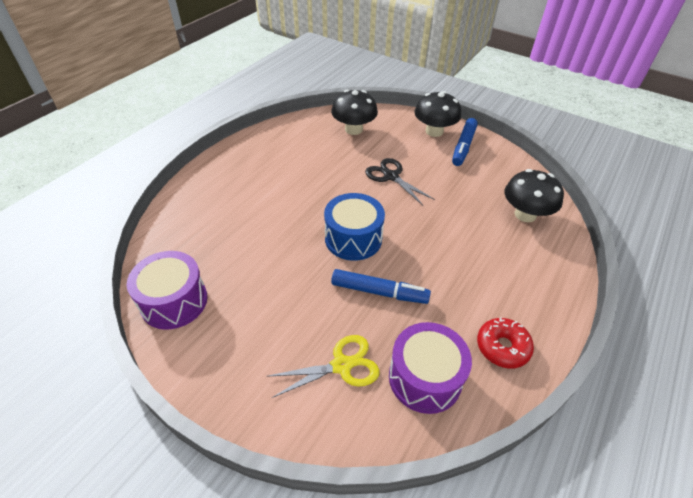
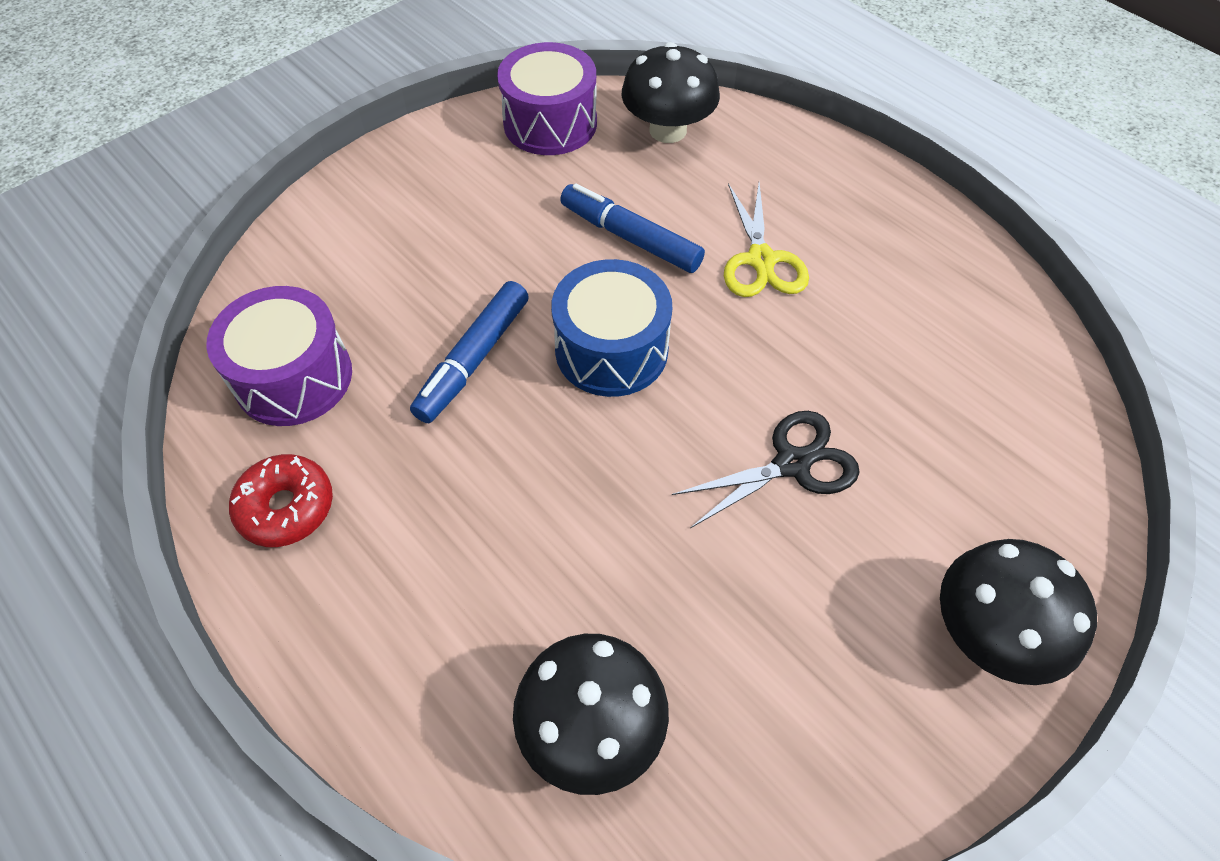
camera: 105 degrees right, 10 degrees up
yellow scissors [267,335,380,398] -> yellow scissors moved to [724,183,809,297]
black mushroom [331,90,378,135] -> black mushroom moved to [621,42,720,143]
blue marker [452,118,478,166] -> blue marker moved to [560,183,705,273]

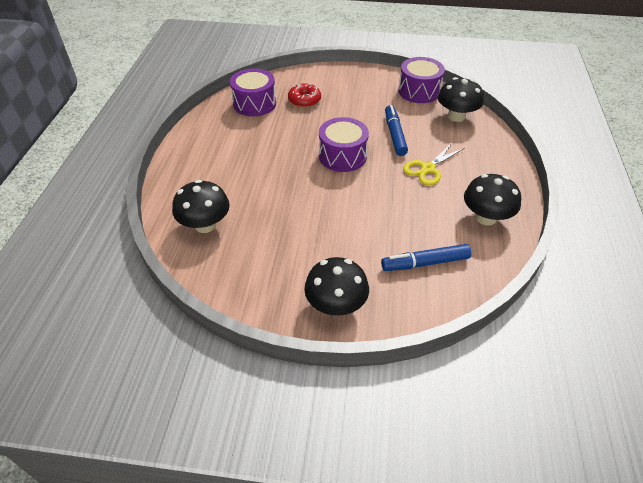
camera: 50 degrees right, 10 degrees down
red donut [229,454,333,547] -> red donut moved to [288,83,321,108]
blue marker [410,281,529,423] -> blue marker moved to [381,244,471,271]
blue drum [551,259,673,397] -> purple drum [319,117,369,172]
black scissors [672,411,860,528] -> none
none -> black mushroom [464,174,521,225]

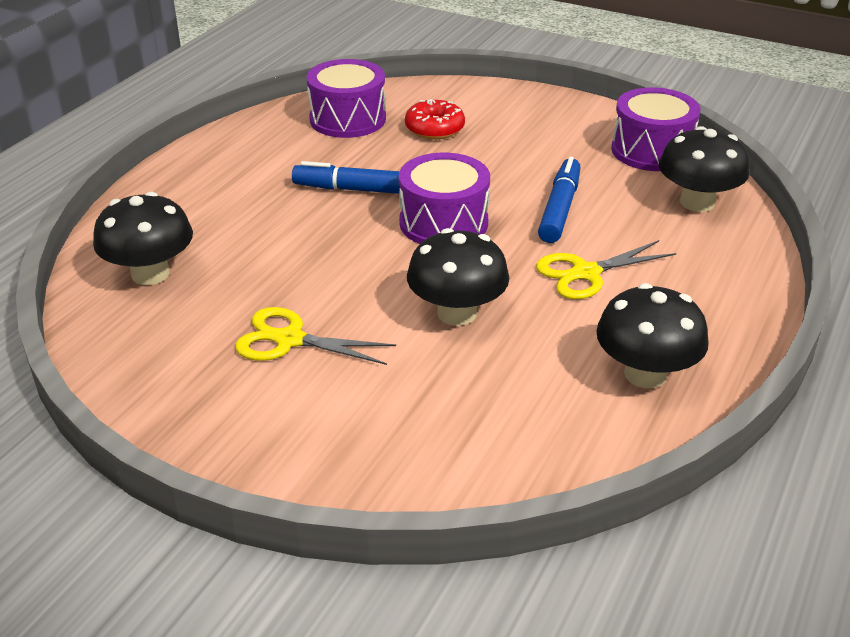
camera: 20 degrees right, 10 degrees down
black mushroom [304,257,369,316] -> black mushroom moved to [407,228,509,326]
blue marker [381,244,471,271] -> blue marker moved to [292,161,400,194]
none -> yellow scissors [235,307,396,365]

